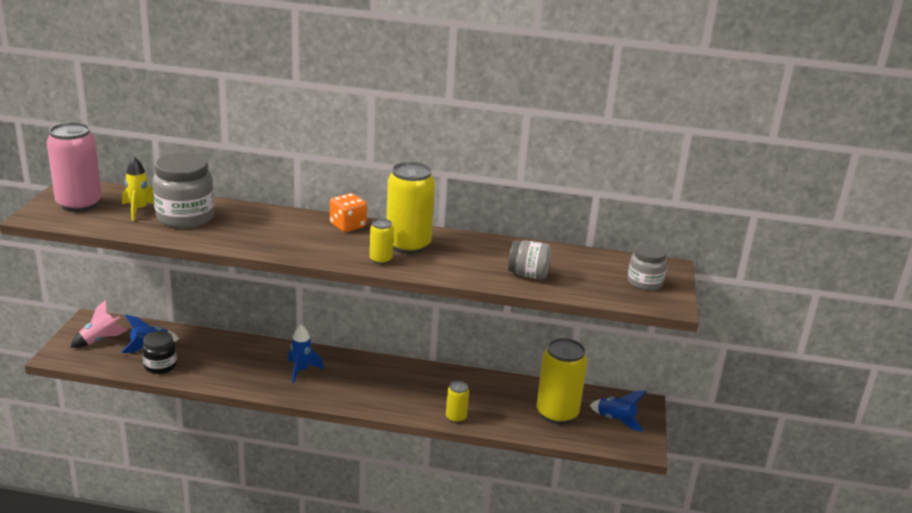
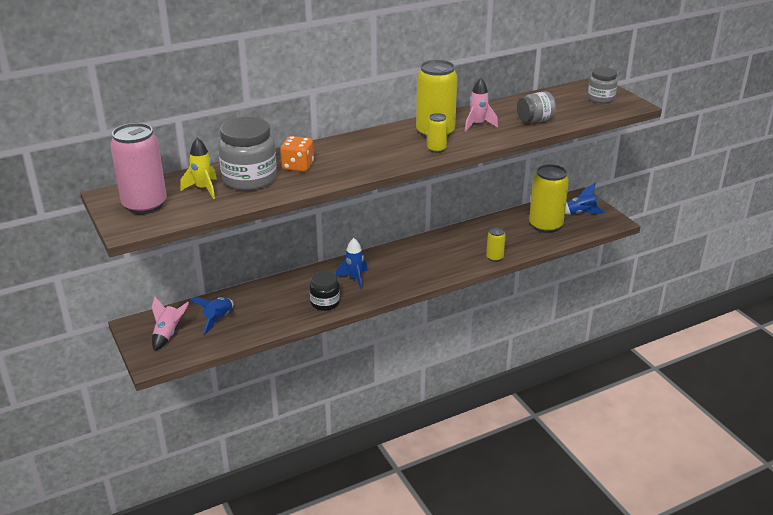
camera: 35 degrees left, 5 degrees up
black jar [142,331,177,374] -> black jar moved to [310,271,340,311]
orange dice [330,193,367,232] -> orange dice moved to [281,136,314,172]
none -> pink rocket [465,78,498,132]

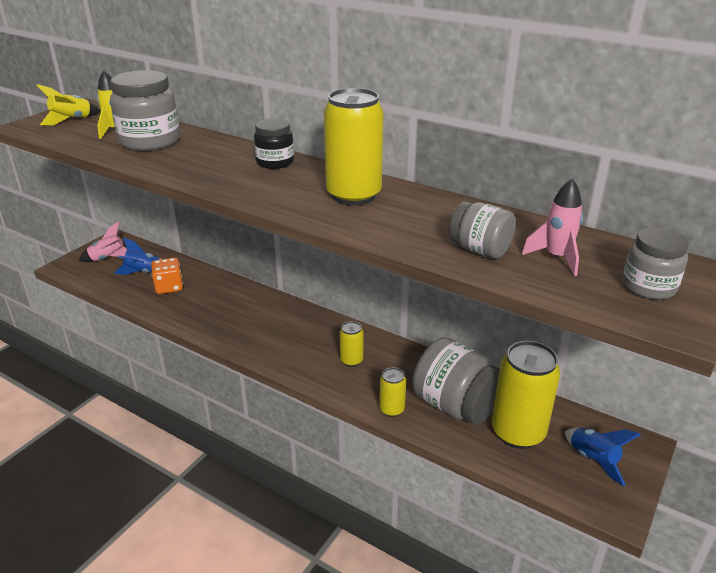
camera: 60 degrees right, 0 degrees up
pink can [110,123,167,215] -> yellow rocket [37,84,101,125]
orange dice [281,136,314,172] -> orange dice moved to [151,258,183,294]
black jar [310,271,340,311] -> black jar moved to [254,118,294,169]
blue rocket [336,238,368,290] -> none
yellow can [427,113,448,153] -> yellow can moved to [339,321,363,367]
pink rocket [465,78,498,132] -> pink rocket moved to [522,179,583,276]
none -> grey jar [412,337,500,425]

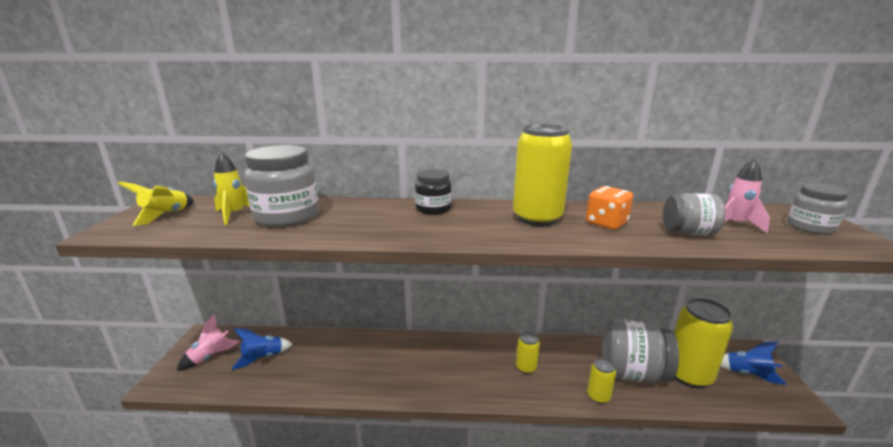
camera: 30 degrees left, 10 degrees down
orange dice [151,258,183,294] -> orange dice moved to [586,186,633,230]

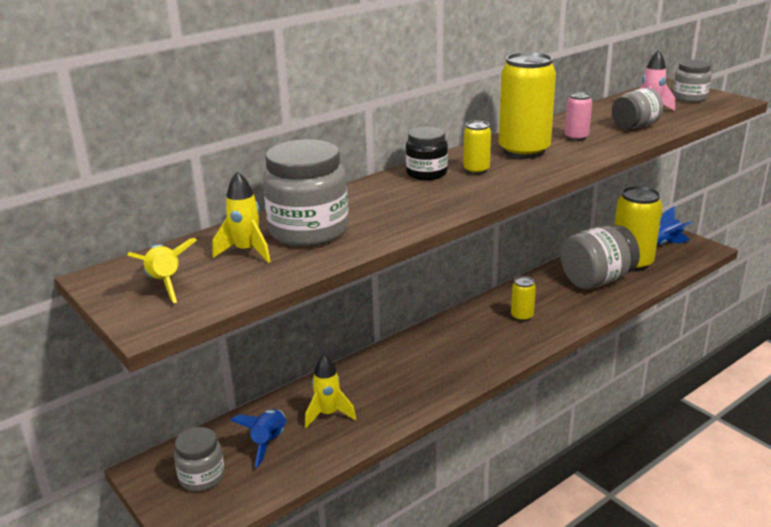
camera: 40 degrees left, 5 degrees up
pink rocket [177,314,240,371] -> grey jar [174,427,225,491]
orange dice [586,186,633,230] -> pink can [564,92,592,141]
yellow can [587,358,616,404] -> yellow can moved to [463,121,491,175]
none -> yellow rocket [305,355,356,428]

